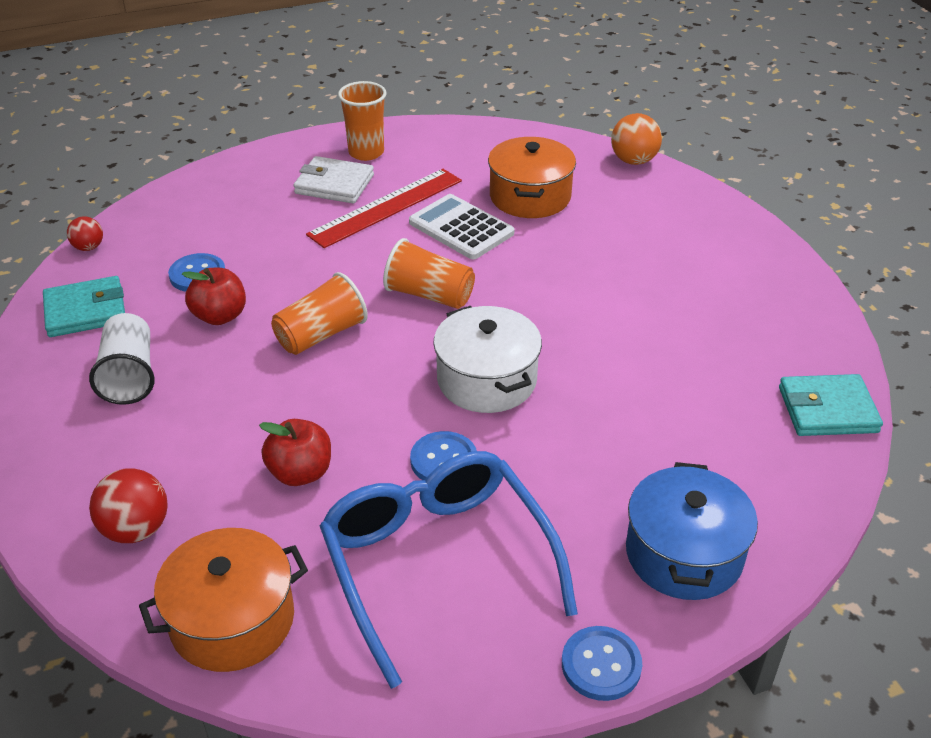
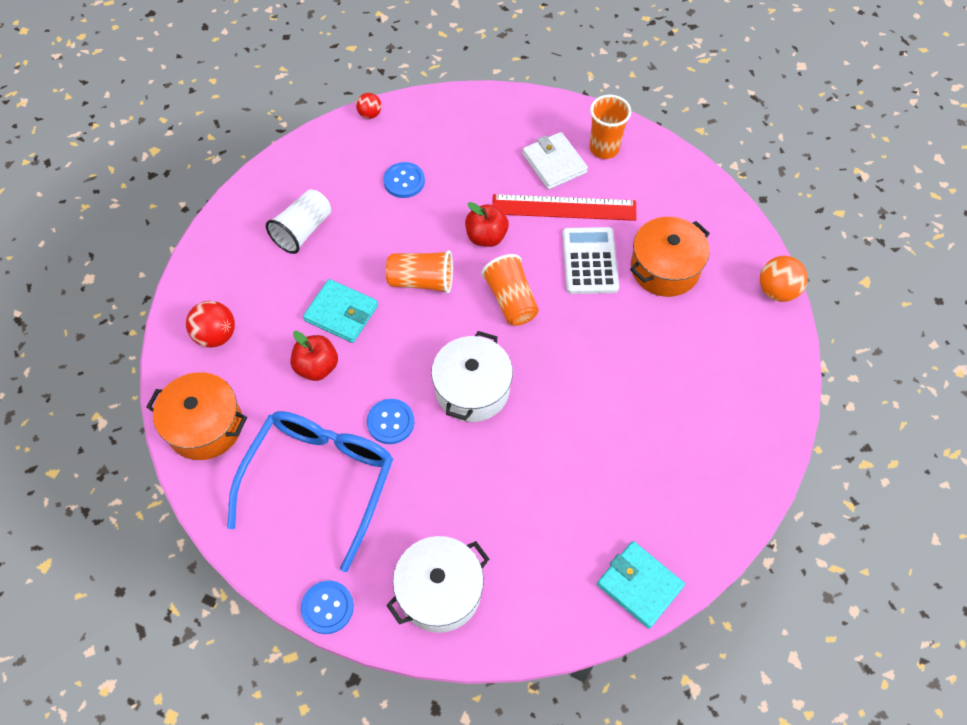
camera: 45 degrees right, 20 degrees up
turquoise wallet [43,276,125,337] -> turquoise wallet moved to [303,279,378,343]
red apple [182,268,246,325] -> red apple moved to [465,202,509,247]
blue pot [626,462,758,600] -> white pot [386,536,489,633]

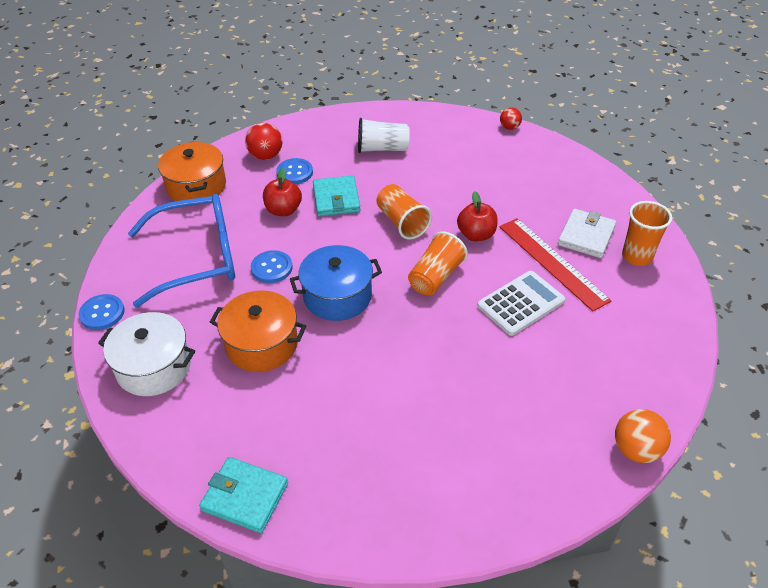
camera: 55 degrees right, 15 degrees down
blue button [383,162,425,198] -> blue button moved to [276,158,313,184]
white pot [431,331,513,422] -> blue pot [290,245,382,321]
turquoise wallet [597,541,685,629] -> turquoise wallet turned 75 degrees counterclockwise [199,457,288,533]
orange pot [630,217,710,297] -> orange pot moved to [210,291,306,372]

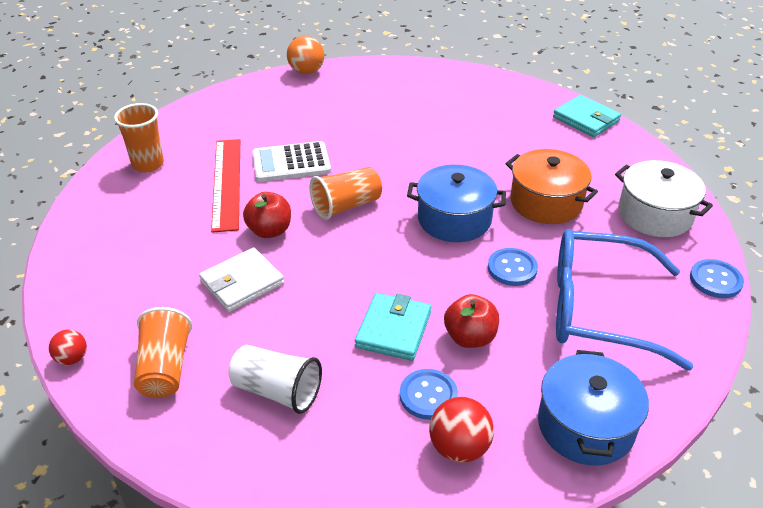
camera: 155 degrees left, 5 degrees down
orange pot [158,142,226,201] -> blue pot [538,350,649,466]
orange cup [376,184,432,239] -> orange cup moved to [134,307,192,398]
white wallet [558,209,616,258] -> white wallet moved to [199,247,284,312]

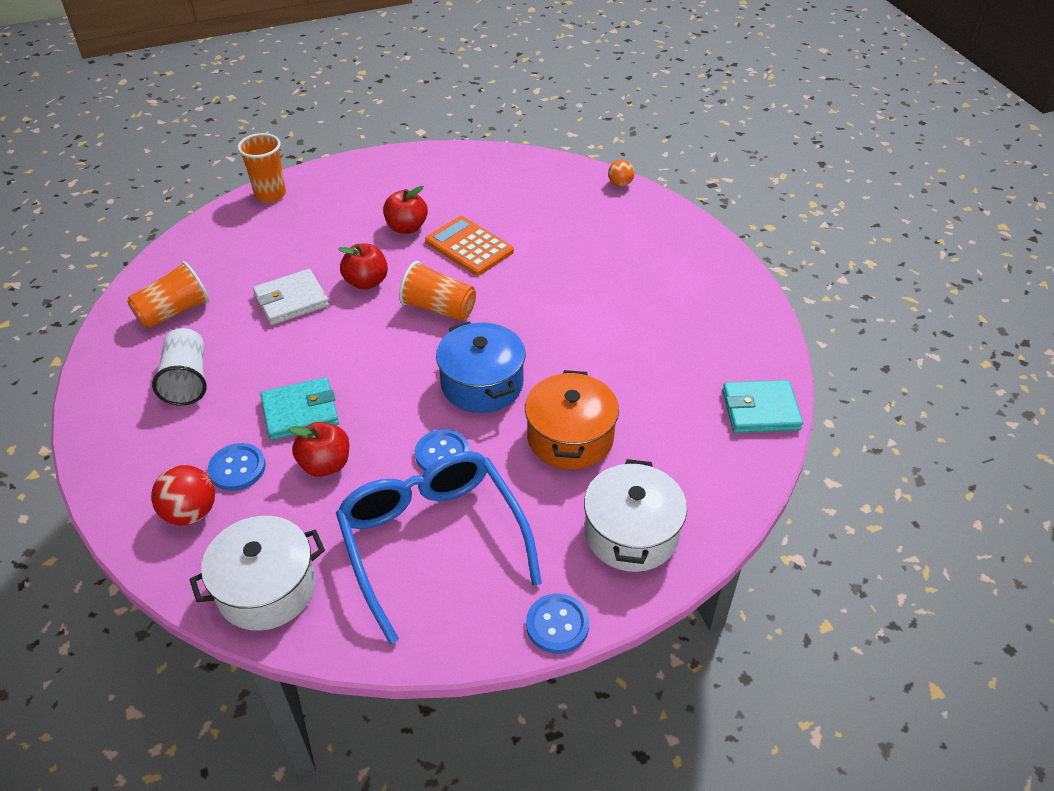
camera: 55 degrees right, 5 degrees up
red ball [49,330,87,365] -> none
orange cup [114,103,164,172] -> orange cup moved to [237,133,286,203]
white wallet [199,247,284,312] -> white wallet turned 45 degrees counterclockwise [253,269,329,325]
red ruler [211,139,240,233] -> red apple [383,186,428,234]
white calculator [252,141,331,182] -> orange calculator [425,216,514,276]
orange ball [287,36,324,74] -> orange ball [608,160,634,187], size x0.62
blue pot [538,350,649,466] -> white pot [190,516,325,631]
turquoise wallet [553,95,621,137] -> turquoise wallet turned 75 degrees clockwise [722,380,803,433]

